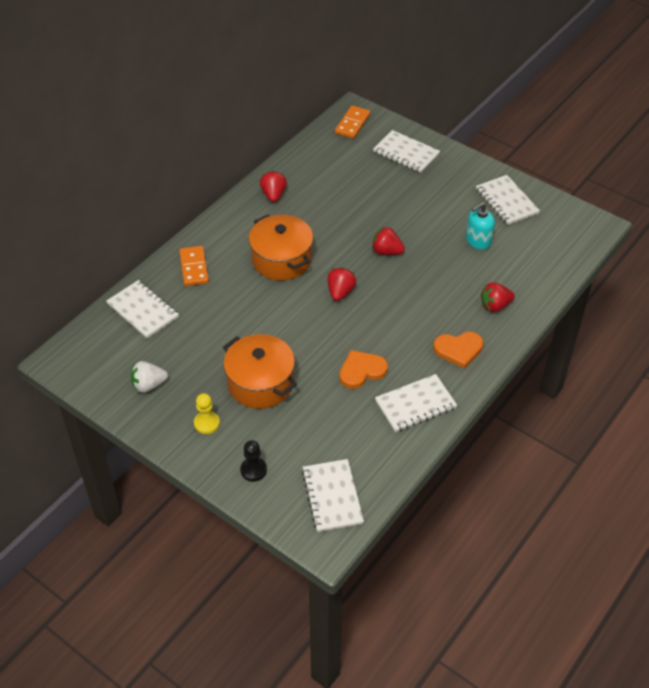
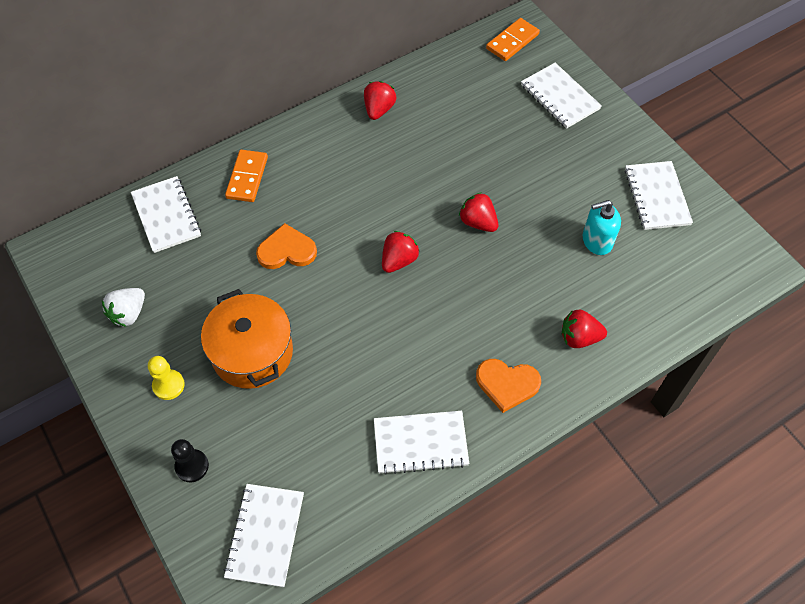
camera: 20 degrees right, 10 degrees up
white strawberry [131,361,168,393] -> white strawberry turned 60 degrees counterclockwise [102,288,145,327]
orange pot [249,214,313,281] -> none
orange heart [339,350,388,389] -> orange heart moved to [256,223,317,269]

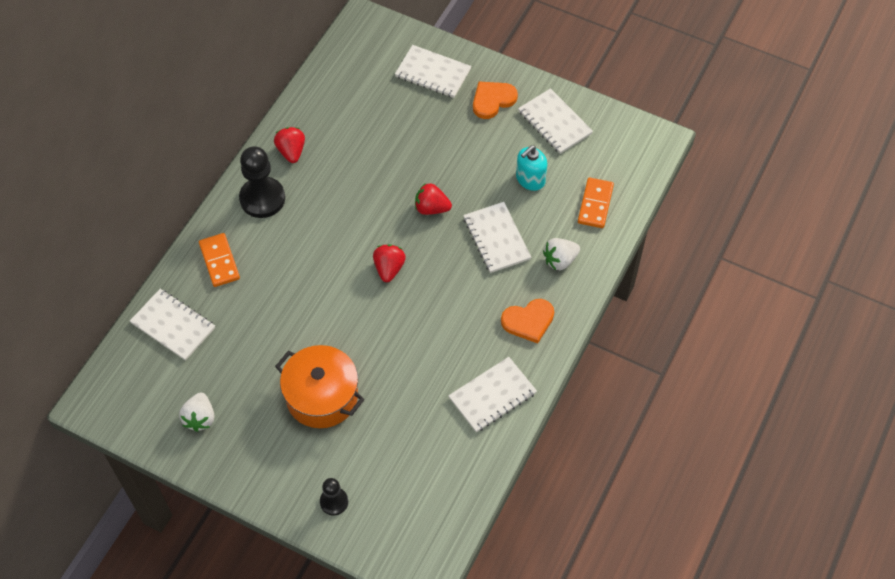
camera: 30 degrees left, 0 degrees up
yellow pawn [148,356,185,400] -> none
white notebook [224,484,304,587] -> white notebook moved to [463,202,531,273]
orange heart [256,223,317,269] -> orange heart moved to [473,82,518,119]
orange domino [486,18,540,61] -> orange domino moved to [578,177,614,228]
red strawberry [562,310,607,348] -> white strawberry [543,238,580,270]
none -> black pawn [239,146,285,218]

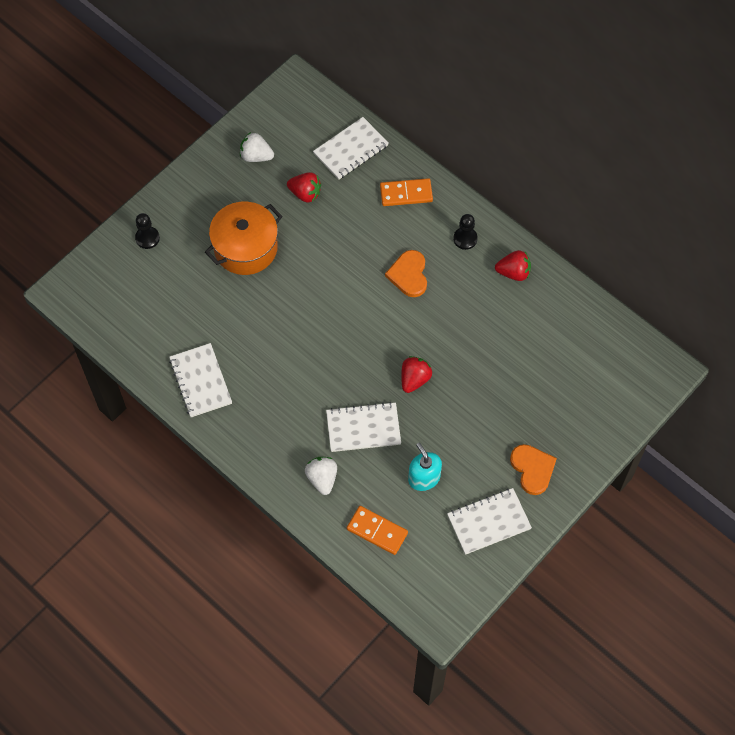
camera: 105 degrees right, 5 degrees up
black pawn [239,146,285,218] -> black pawn [453,214,478,250], size x0.55
red strawberry [373,244,406,282] -> red strawberry moved to [287,172,321,203]
white notebook [395,45,472,98] -> none
orange heart [501,299,554,343] -> orange heart moved to [385,250,427,297]

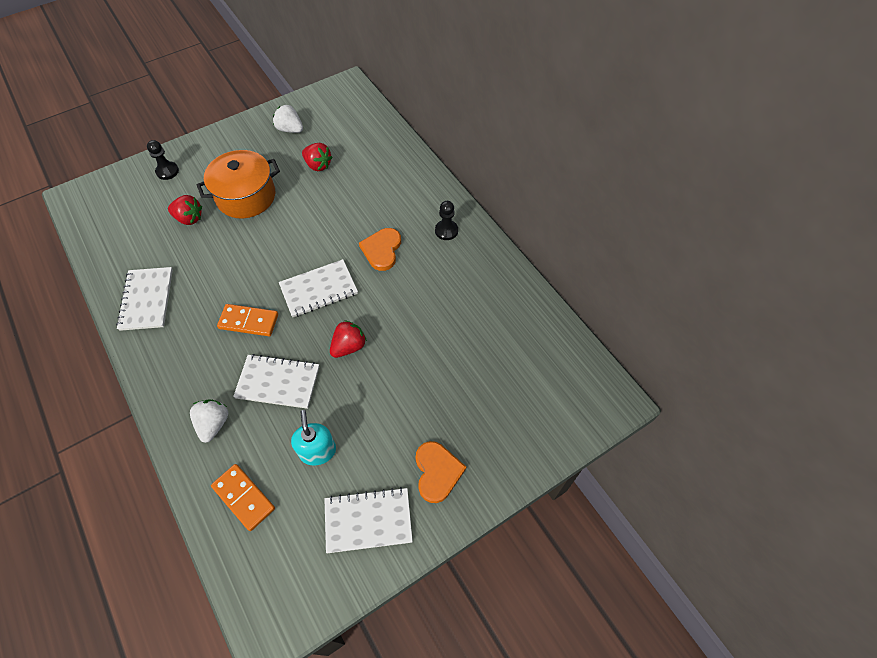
camera: 15 degrees right, 5 degrees down
white notebook [313,117,389,180] -> white notebook moved to [279,259,358,317]
orange domino [380,178,433,206] -> orange domino moved to [217,304,278,336]
red strawberry [495,250,531,281] -> red strawberry moved to [168,195,202,225]

